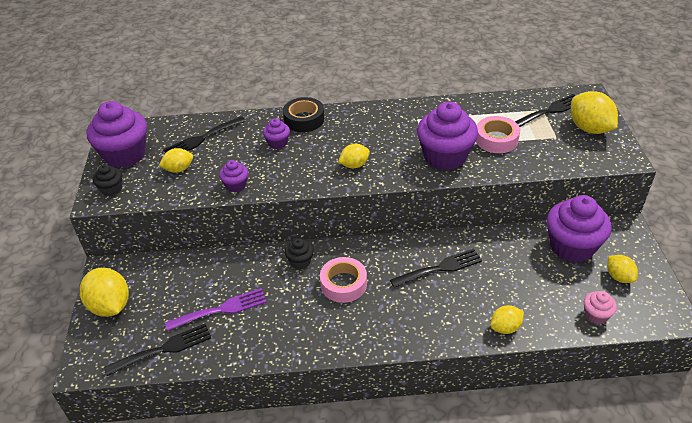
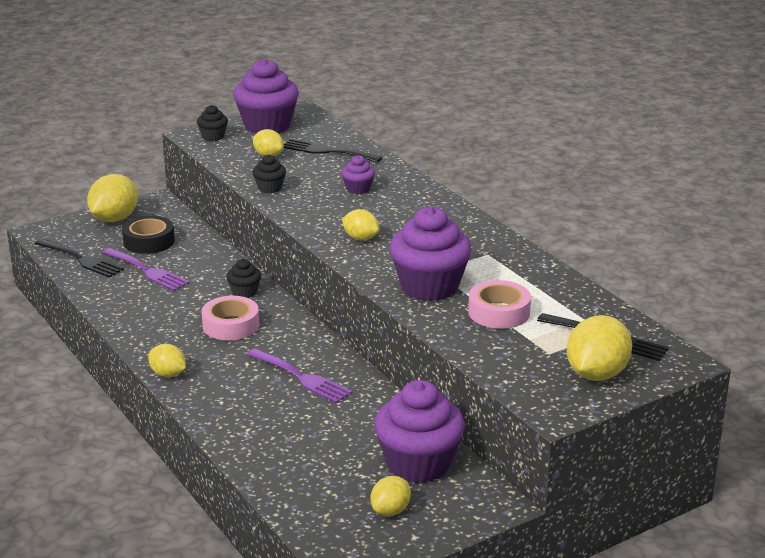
camera: 60 degrees right, 15 degrees down
purple cupcake [219,160,248,192] -> black cupcake [253,155,286,193]
black tape [283,97,324,132] -> black tape moved to [122,216,175,254]
black fork [390,248,483,288] -> purple fork [247,348,352,403]
yellow lemon [490,305,524,334] -> yellow lemon moved to [148,344,186,377]
pink cupcake [584,291,617,324] -> none

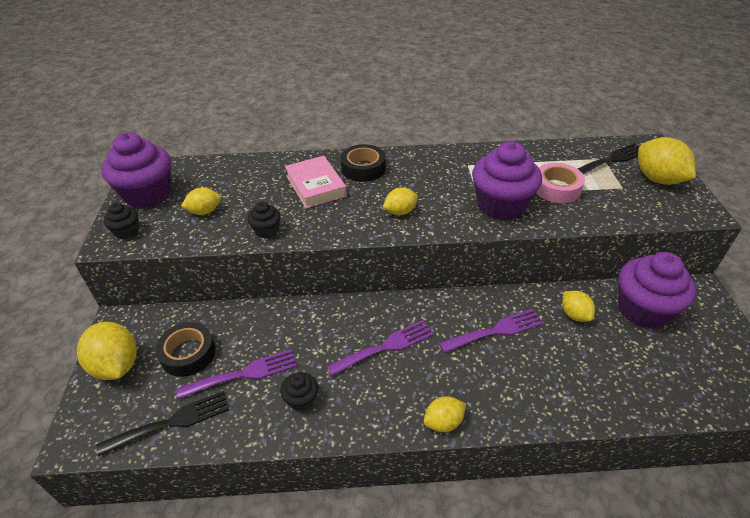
camera: 60 degrees left, 15 degrees up
pink tape [201,296,259,340] -> purple fork [327,320,434,376]
black cupcake [226,259,261,298] -> black cupcake moved to [280,372,318,411]
black fork [284,139,382,163] -> none
purple cupcake [342,155,375,194] -> pink book [285,156,347,208]
yellow lemon [371,476,411,516] -> yellow lemon moved to [562,291,595,322]
none -> black tape [341,144,386,182]

